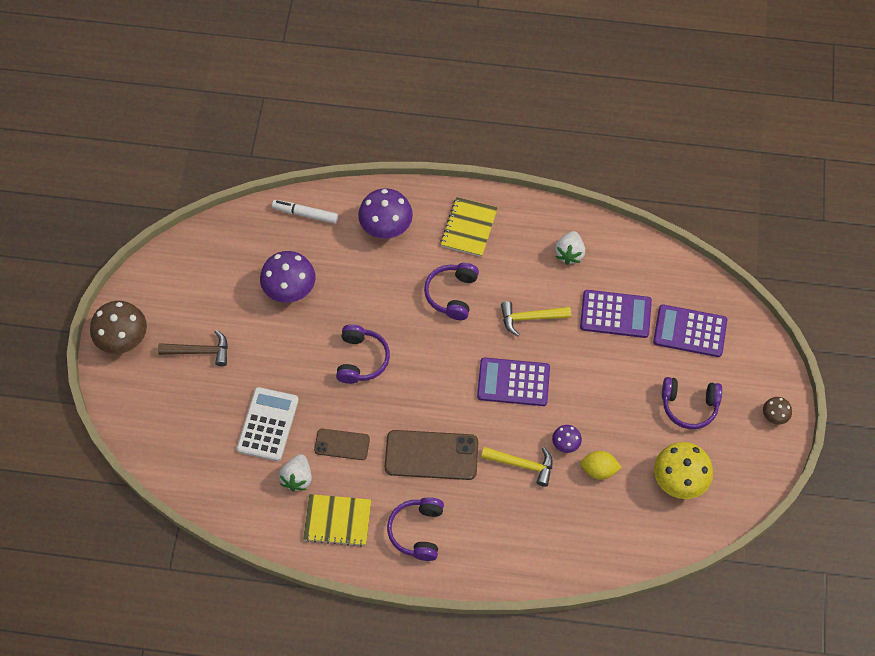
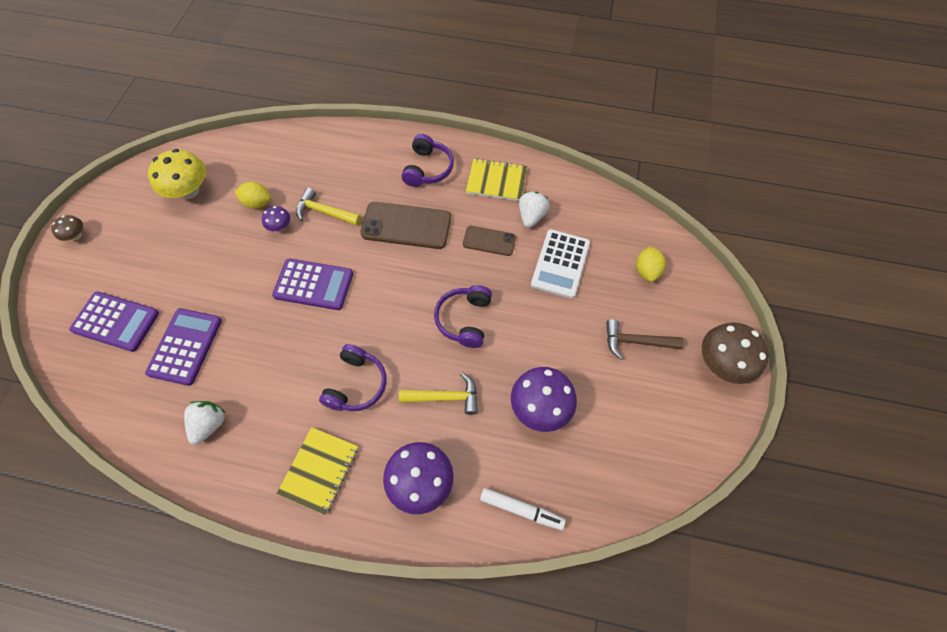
camera: 175 degrees left, 0 degrees up
yellow hammer [501,301,571,336] -> yellow hammer moved to [399,372,478,415]
purple calculator [580,290,652,338] -> purple calculator turned 90 degrees clockwise [145,308,222,386]
purple headphones [662,377,722,429] -> none
none -> yellow lemon [636,246,666,282]

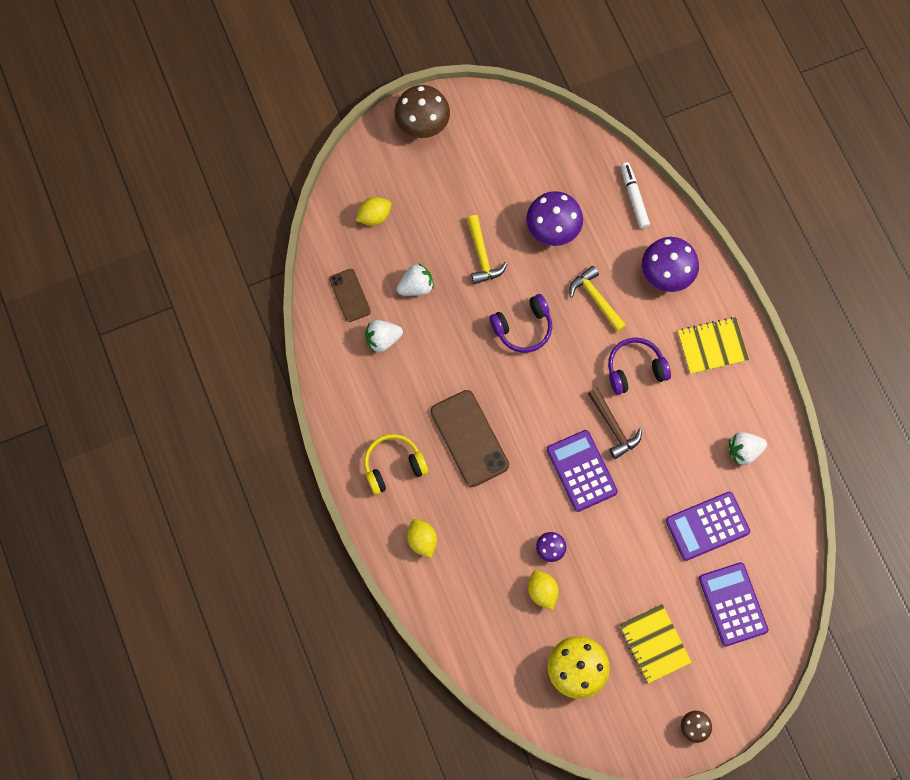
camera: 125 degrees left, 10 degrees up
yellow hammer [296,188,361,225] -> yellow hammer moved to [467,215,507,284]
purple headphones [402,134,454,187] -> yellow headphones [364,434,428,495]
brown phone [463,226,516,256] -> brown phone moved to [329,269,371,322]
yellow notebook [466,158,527,201] -> yellow notebook moved to [619,604,692,684]
white calculator [531,229,590,299] -> white strawberry [397,263,434,296]
brown hammer [606,319,684,359] -> brown hammer moved to [588,388,642,459]
none -> yellow lemon [407,519,437,558]

